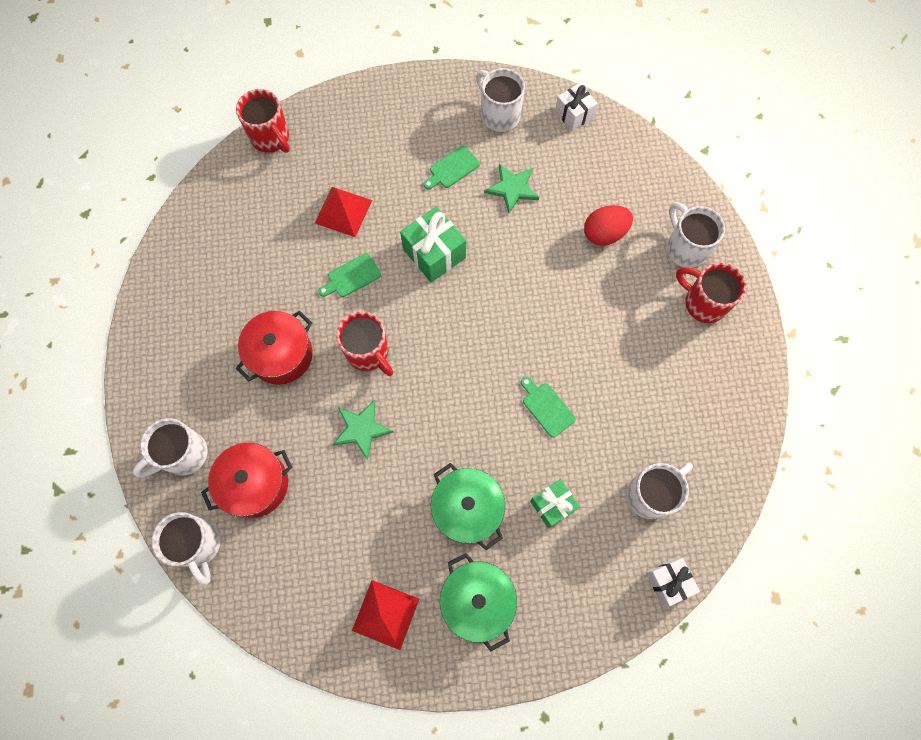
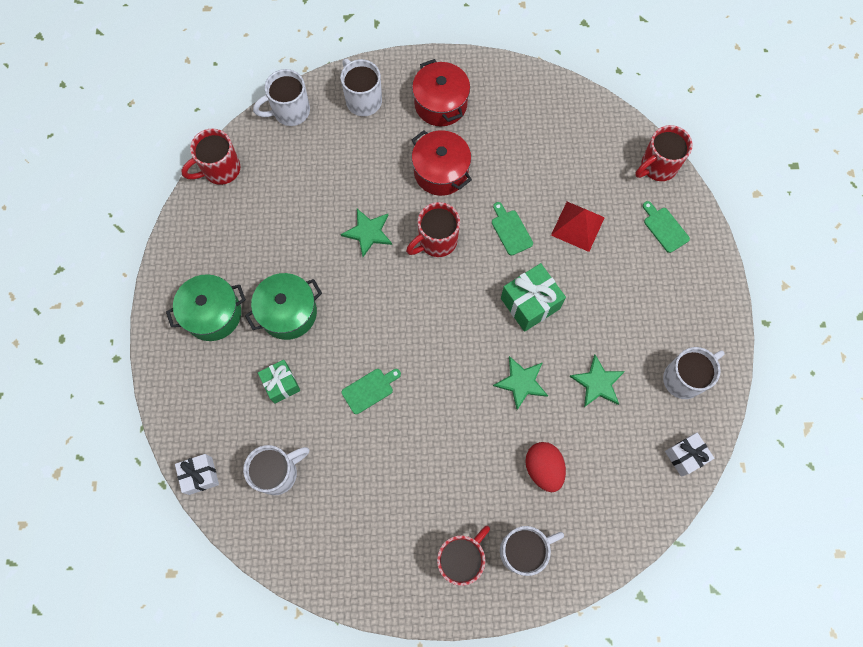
camera: 95 degrees right, 0 degrees up
red pot [201,443,293,518] -> red pot moved to [412,59,470,126]
red pyramid [352,580,419,650] -> none
green cutting board [424,146,480,190] -> green cutting board moved to [643,201,690,253]
white mug [626,463,693,519] -> white mug turned 90 degrees counterclockwise [243,445,309,495]
none -> red mug [181,129,240,185]
none -> green star [493,356,548,410]

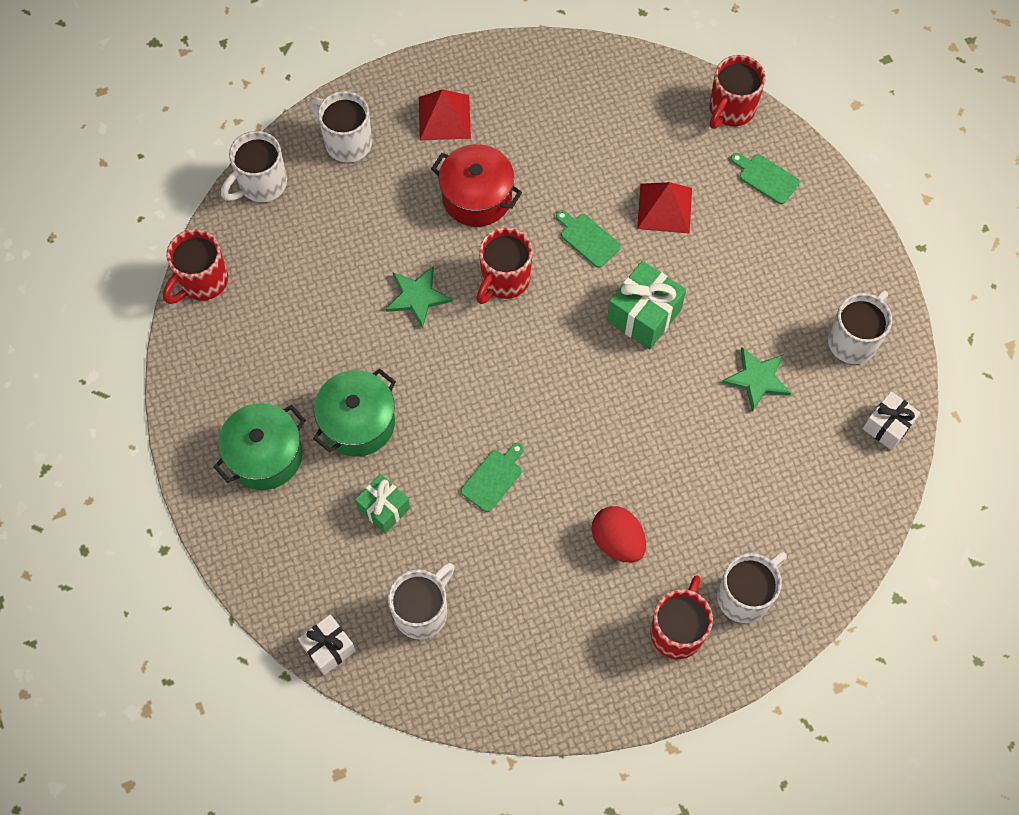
camera: 20 degrees left, 5 degrees down
red pot [412,59,470,126] -> red pyramid [419,89,471,140]
green star [493,356,548,410] -> none
red egg [525,442,566,492] -> red egg moved to [591,506,646,563]

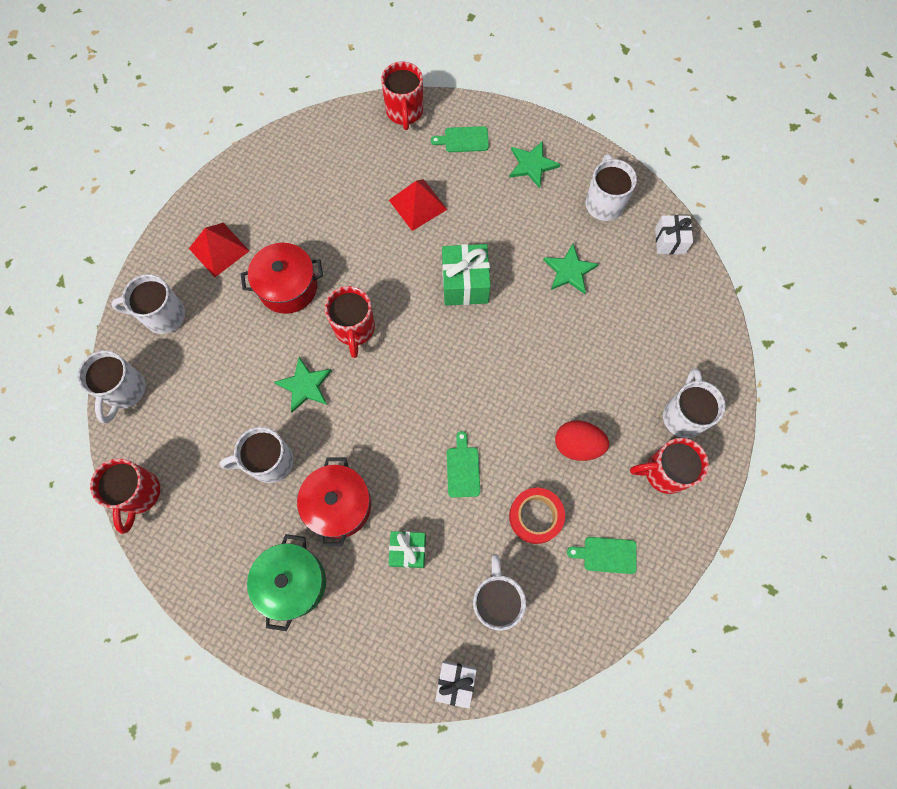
camera: 40 degrees left, 5 degrees up
green pot [313,369,396,456] -> red pot [297,457,371,547]
green cutting board [556,210,621,268] -> green cutting board moved to [567,537,637,574]
red mug [650,576,713,659] -> red mug turned 75 degrees counterclockwise [630,438,709,494]
none -> white mug [220,427,293,483]
none -> green star [509,141,561,188]
none -> red tape [509,488,565,544]

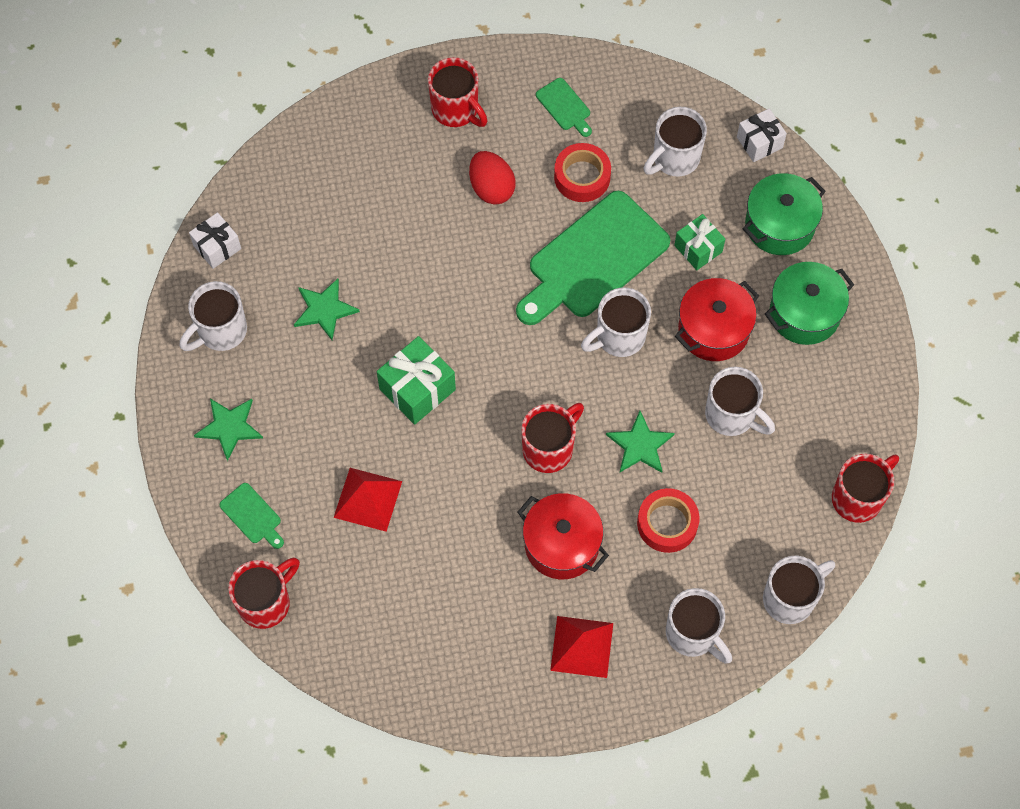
camera: 130 degrees left, 5 degrees down
green cutting board [447,431,480,498] -> green cutting board [516,191,670,325], size x2.36
white mug [663,368,726,438] -> white mug moved to [581,288,651,357]
none -> red tape [637,488,700,553]
none -> green pot [743,173,826,255]

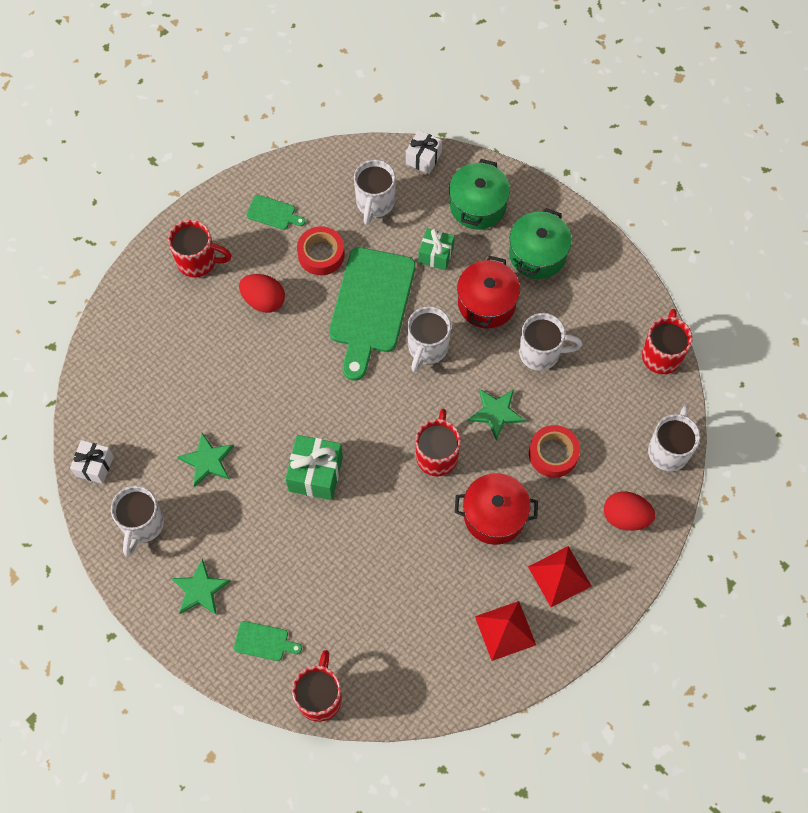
camera: 35 degrees left, 0 degrees up
red pyramid [334,468,402,532] -> red pyramid moved to [475,601,536,661]
white mug [666,588,732,664] -> red egg [604,491,655,531]

